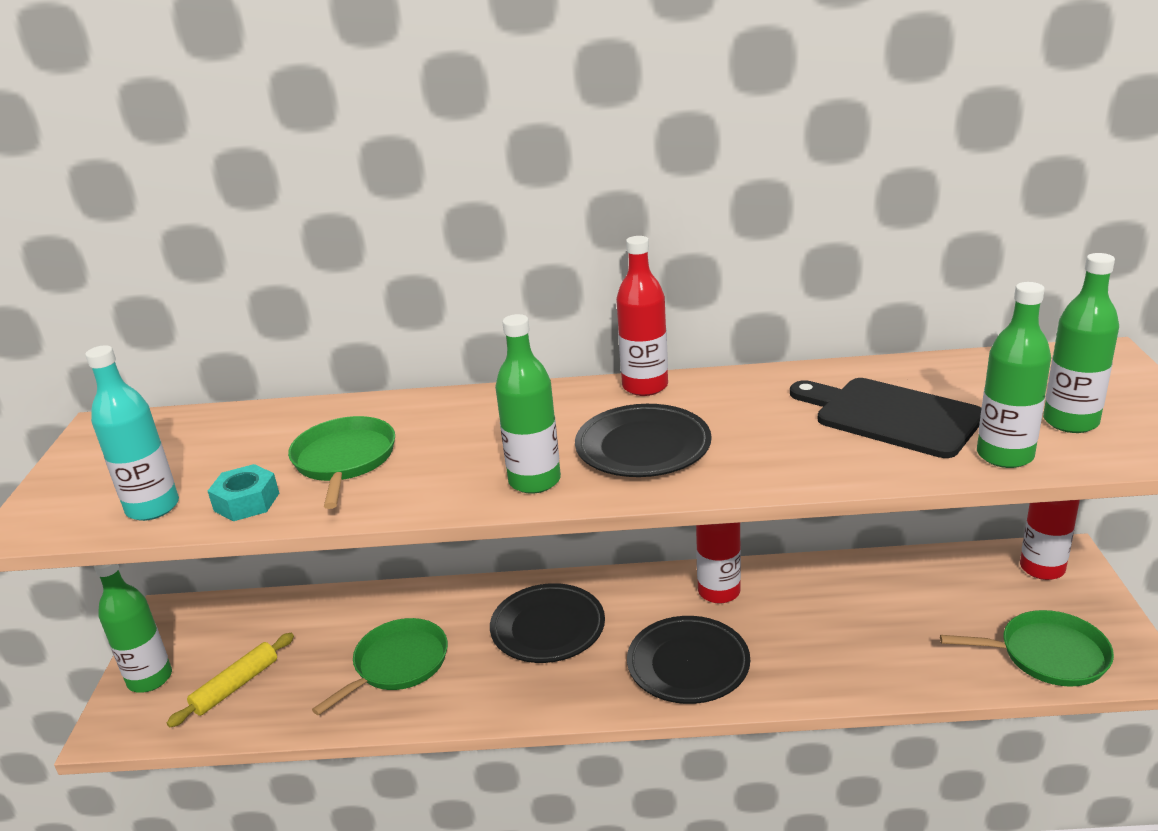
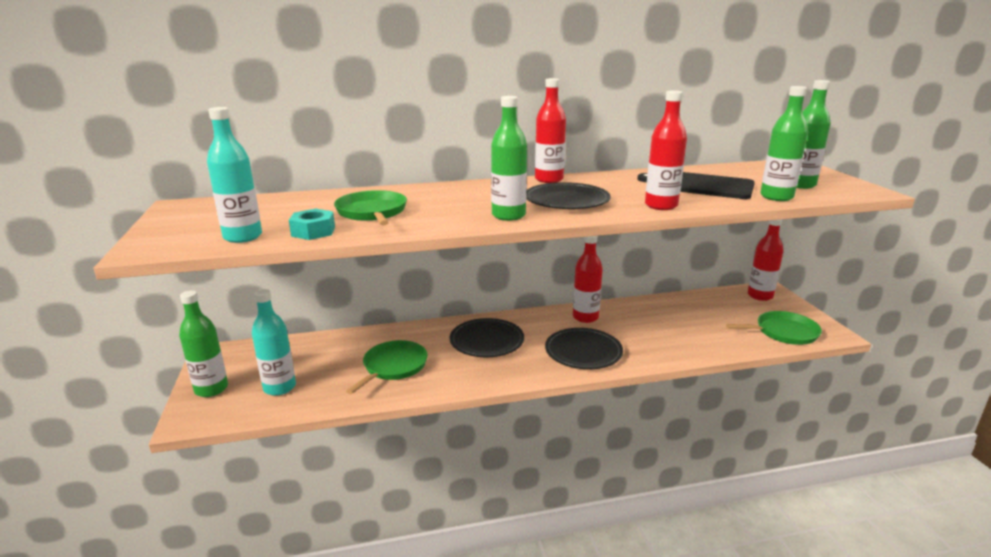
camera: 15 degrees left, 5 degrees down
yellow rolling pin [167,633,294,727] -> turquoise bottle [252,289,296,396]
none -> red bottle [645,90,687,210]

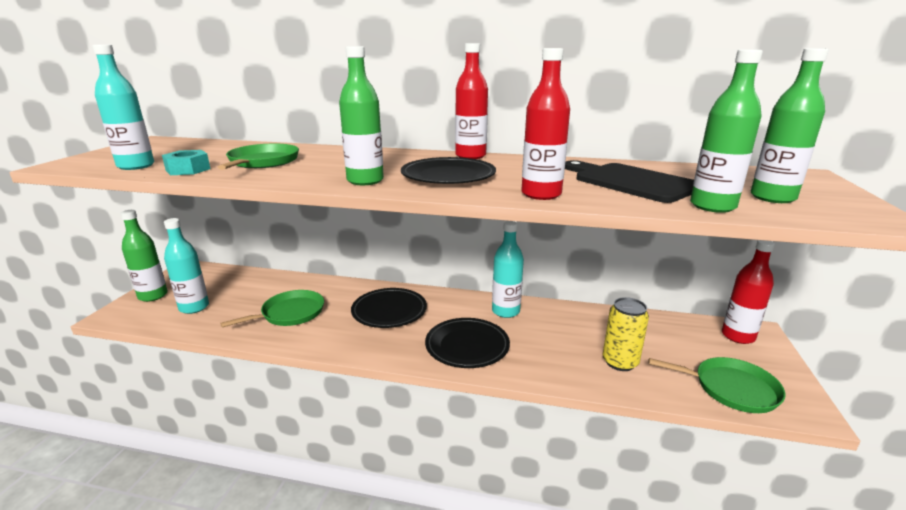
camera: 25 degrees right, 0 degrees up
red bottle [573,236,603,323] -> turquoise bottle [492,221,524,318]
none -> yellow can [603,297,649,371]

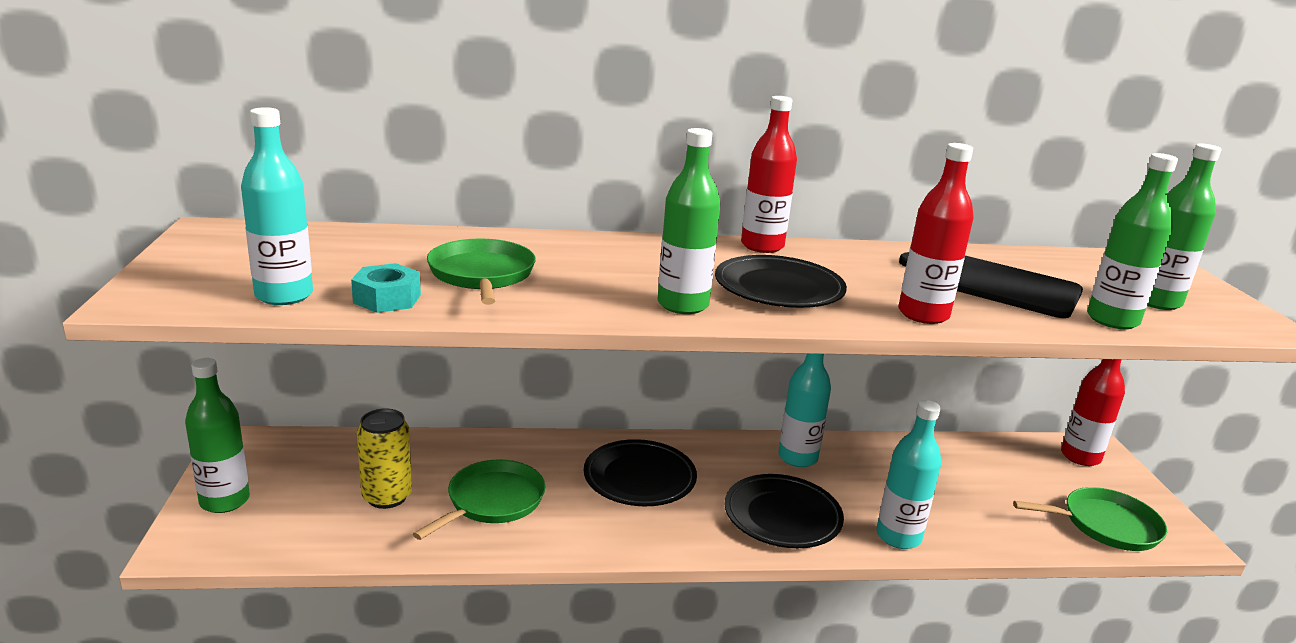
camera: 20 degrees left, 0 degrees up
turquoise bottle [164,218,209,314] -> turquoise bottle moved to [876,400,942,549]
yellow can [603,297,649,371] -> yellow can moved to [357,409,412,509]

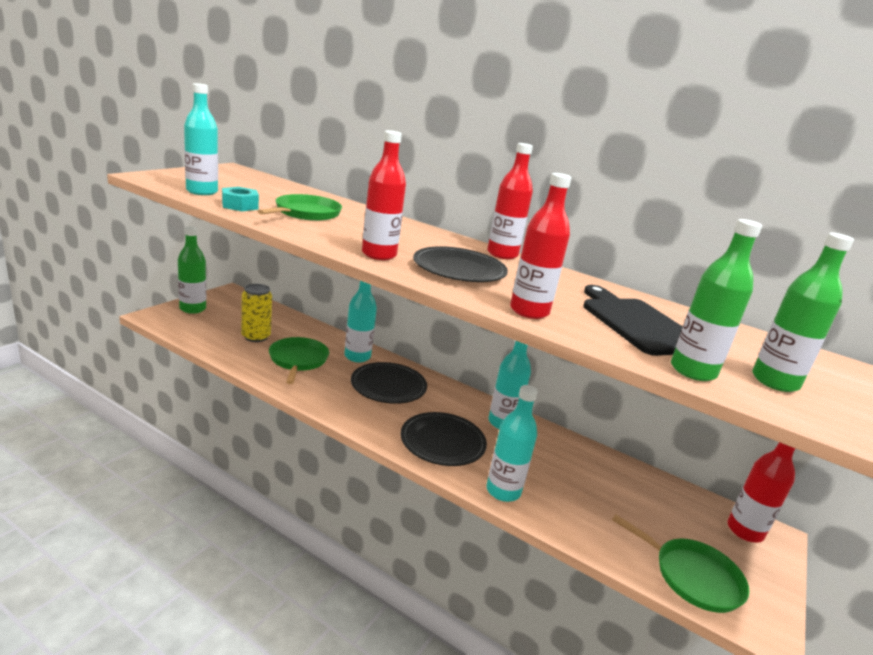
camera: 35 degrees right, 0 degrees up
green pan [413,459,545,540] -> green pan turned 75 degrees counterclockwise [269,337,329,384]
green bottle [658,128,721,314] -> red bottle [362,130,406,260]
none -> turquoise bottle [344,281,377,362]

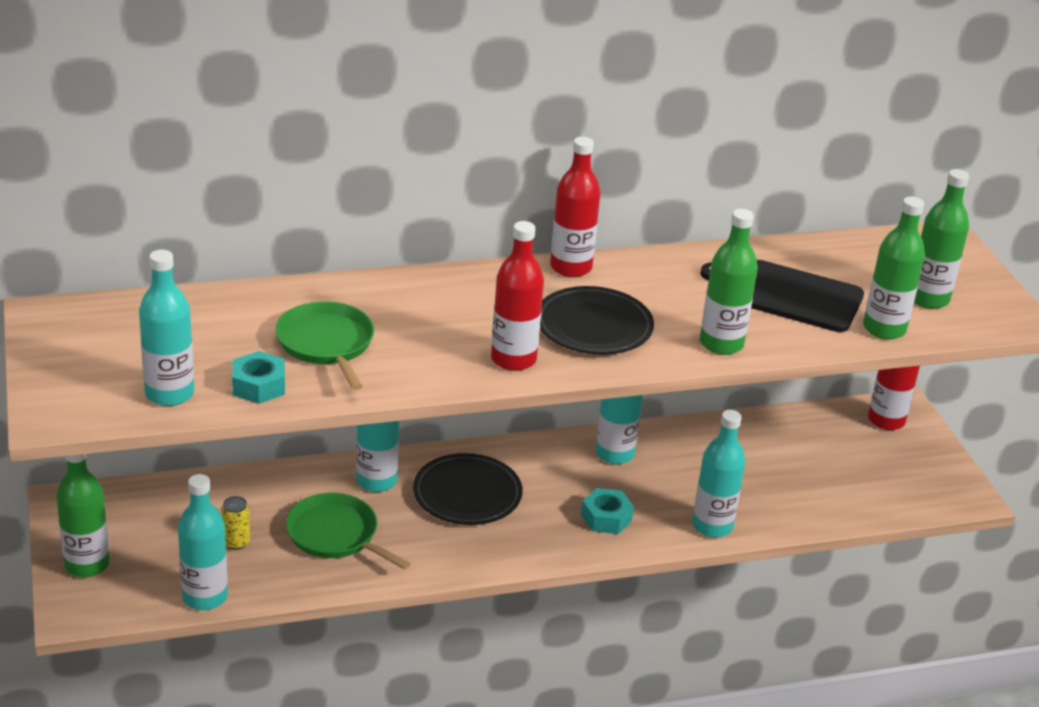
camera: 45 degrees left, 10 degrees up
yellow can [241,284,272,342] -> yellow can [221,496,250,550], size x0.59
black plate [401,412,487,466] -> turquoise nut [581,488,634,534]
red bottle [510,173,571,319] -> green bottle [700,209,758,355]
green pan [612,515,749,613] -> none
none -> turquoise bottle [178,474,228,610]

